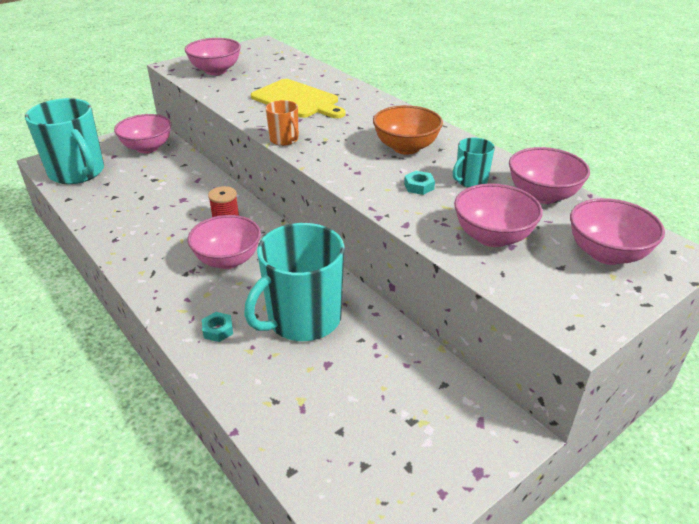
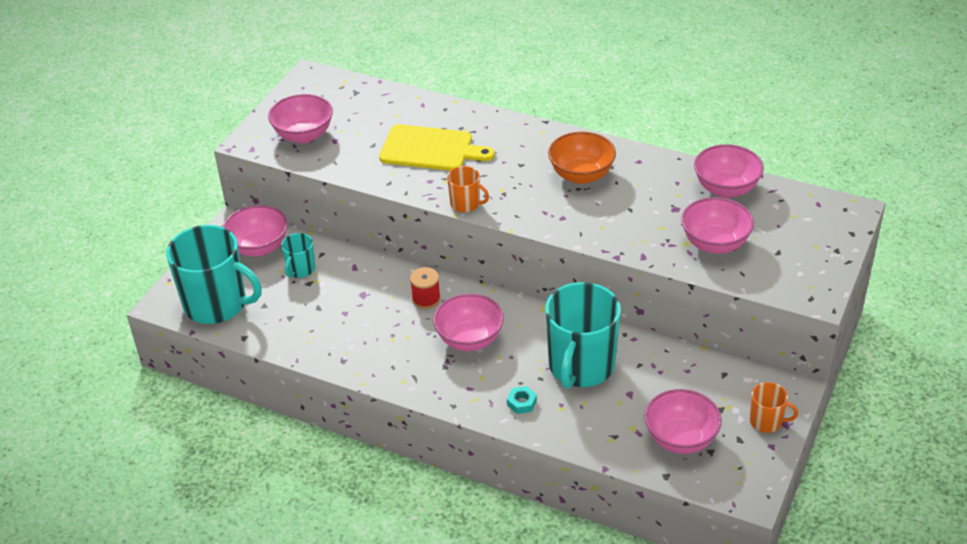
camera: 25 degrees left, 5 degrees up
turquoise nut [404,171,435,195] -> none
turquoise mug [453,137,495,187] -> turquoise mug moved to [281,233,315,278]
pink bowl [570,198,665,265] -> pink bowl moved to [644,389,722,454]
none -> orange mug [749,382,798,433]

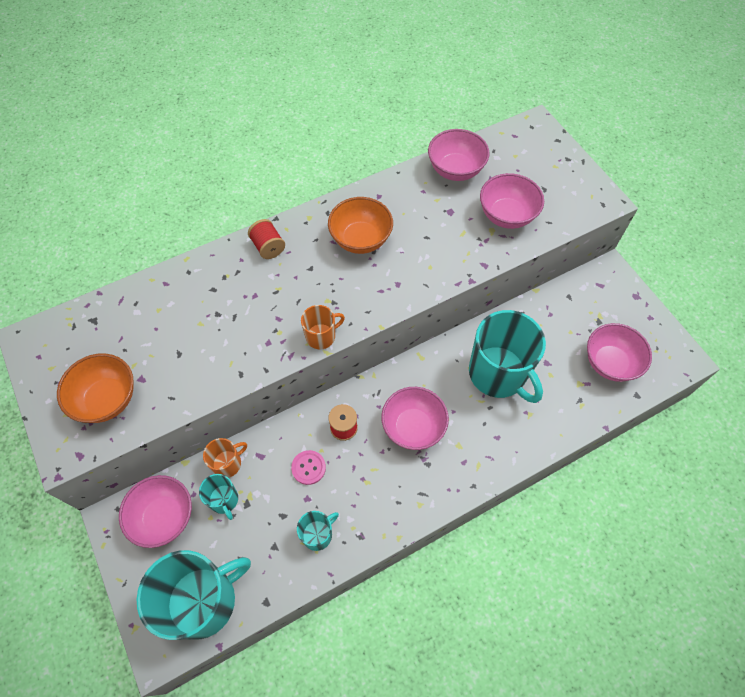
camera: 55 degrees left, 20 degrees up
pink bowl [268,94,333,144] -> orange bowl [57,353,134,423]
yellow cutting board [379,124,495,171] -> none
turquoise nut [507,386,537,414] -> none
orange mug [749,382,798,433] -> orange mug moved to [203,438,247,478]
none -> red spool [248,219,285,259]
none -> pink button [291,450,326,485]
none -> turquoise mug [297,511,339,551]

